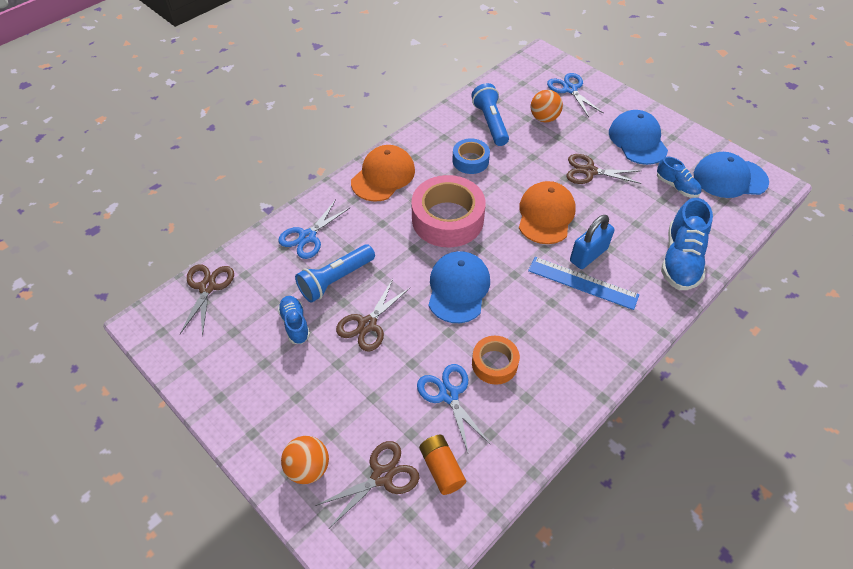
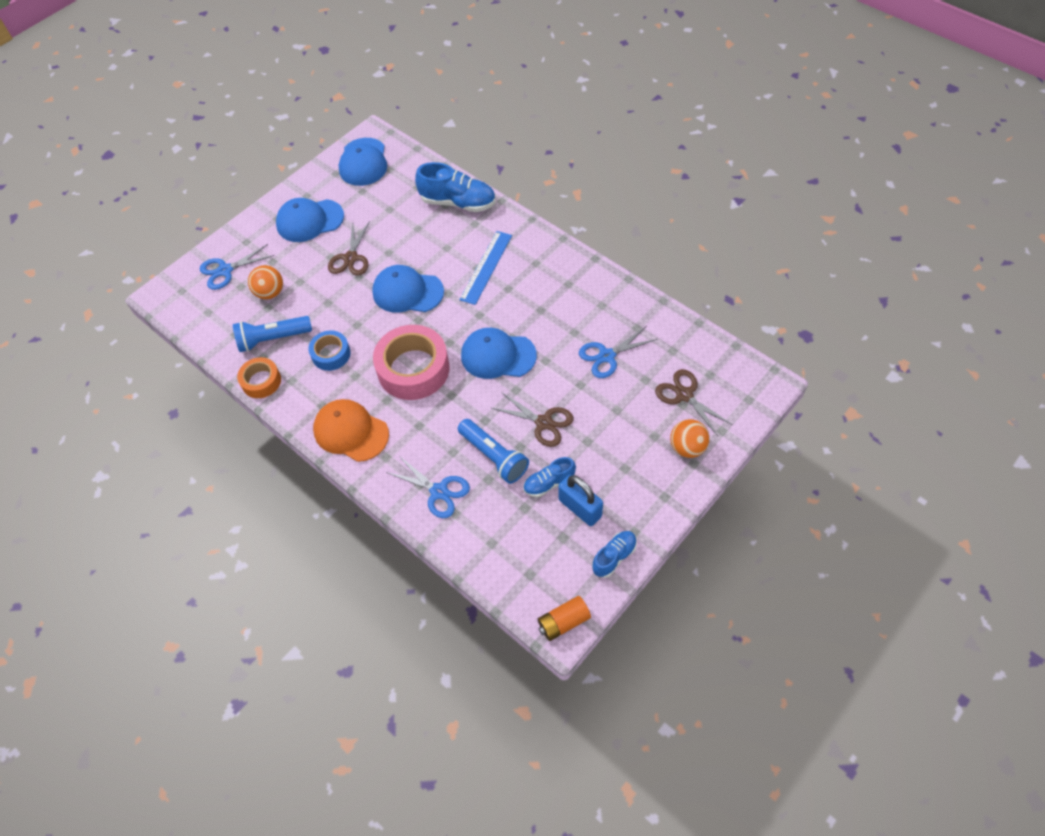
camera: 90 degrees left, 5 degrees up
brown scissors [180,264,234,337] -> none
orange battery [419,435,466,495] -> orange battery moved to [538,596,591,641]
orange tape [472,336,520,385] -> orange tape moved to [237,357,281,398]
orange cap [519,181,576,244] -> blue cap [372,265,444,313]
blue padlock [570,215,615,269] -> blue padlock moved to [558,475,603,526]
blue shoe [657,156,702,198] -> blue shoe moved to [592,531,637,578]

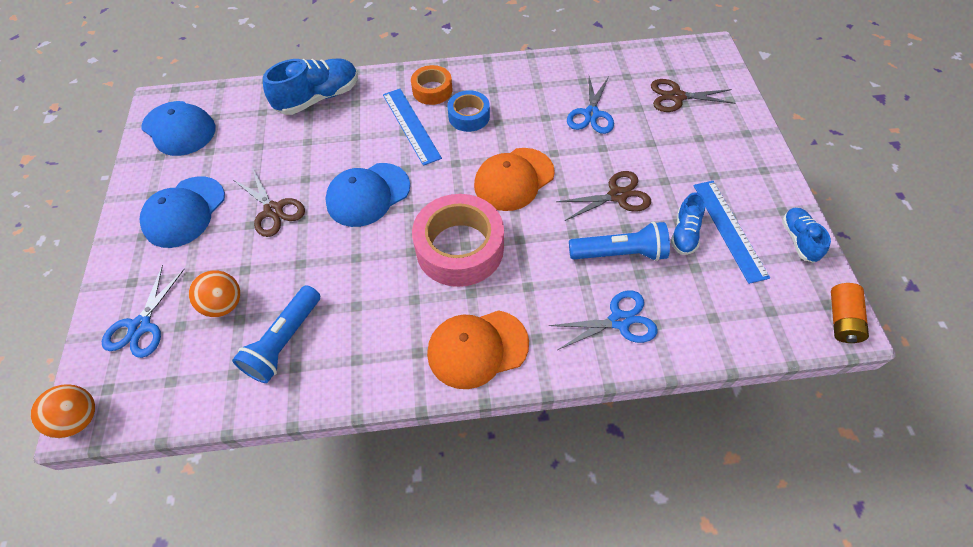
camera: 50 degrees left, 0 degrees up
orange tape [237,357,281,398] -> orange tape moved to [411,65,452,105]
blue tape [308,330,351,371] -> blue tape moved to [447,90,490,132]
blue cap [461,328,537,379] -> orange cap [474,148,555,211]
blue padlock [558,475,603,526] -> blue ruler [693,181,770,284]
orange ball [670,419,710,458] -> orange ball moved to [31,384,95,438]

